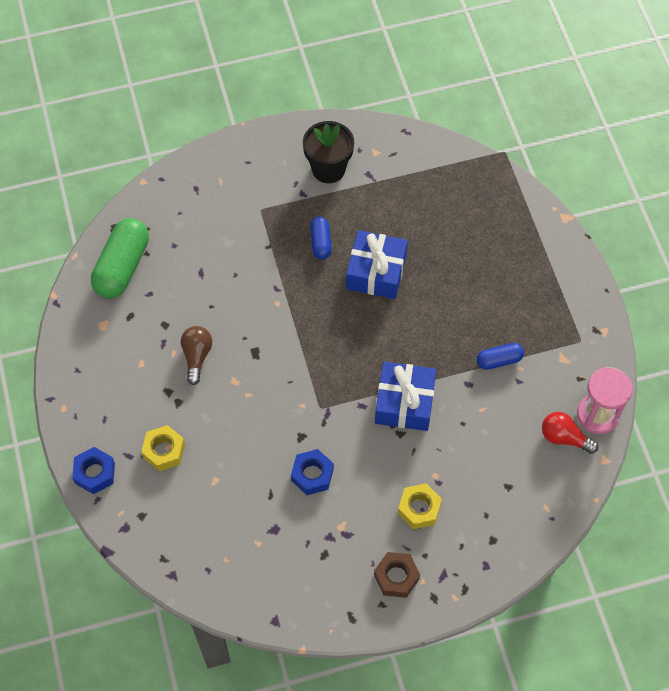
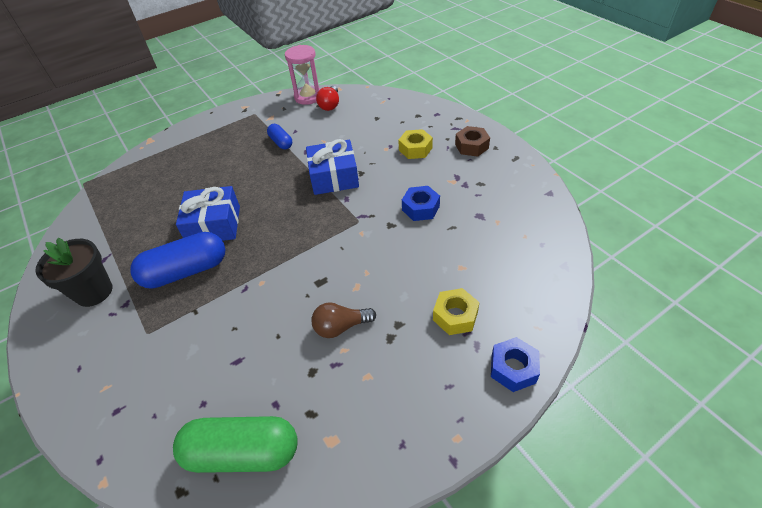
camera: 105 degrees left, 15 degrees down
blue capsule [310,217,332,259] -> blue capsule [130,232,225,289], size x1.89

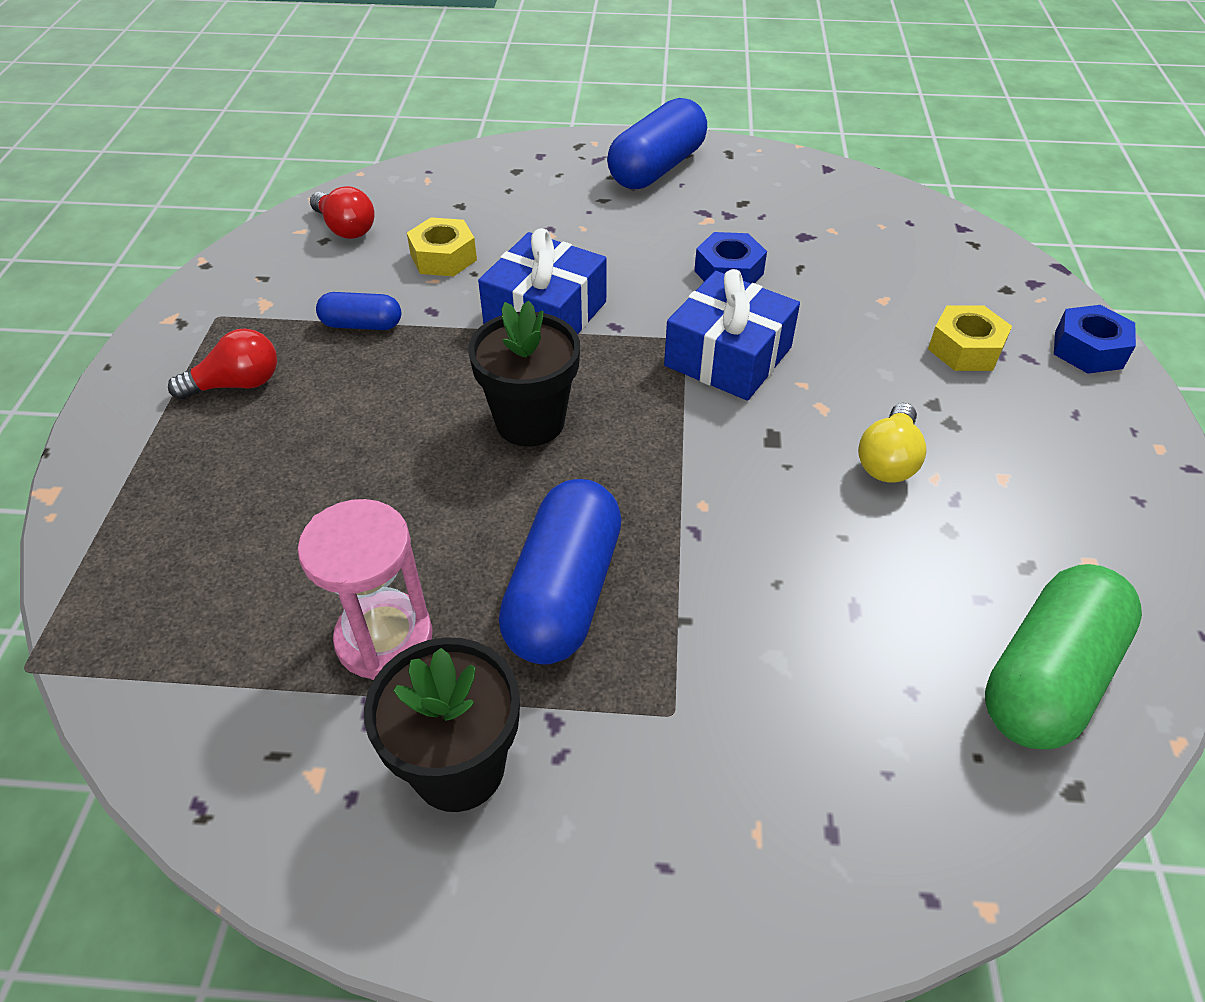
camera: 55 degrees left, 0 degrees up
blue gift [176,186,240,241] -> blue gift moved to [664,269,800,401]
pink hourglass [285,45,320,105] -> pink hourglass moved to [298,499,433,680]
brown light bulb [311,302,376,338] -> yellow light bulb [858,403,927,483]
yellow nut [398,129,433,159] -> yellow nut moved to [407,217,477,276]
brown nut [455,126,490,157] -> blue capsule [607,98,707,189]
none -> red light bulb [168,328,277,400]
none -> black flower pot [468,300,580,446]

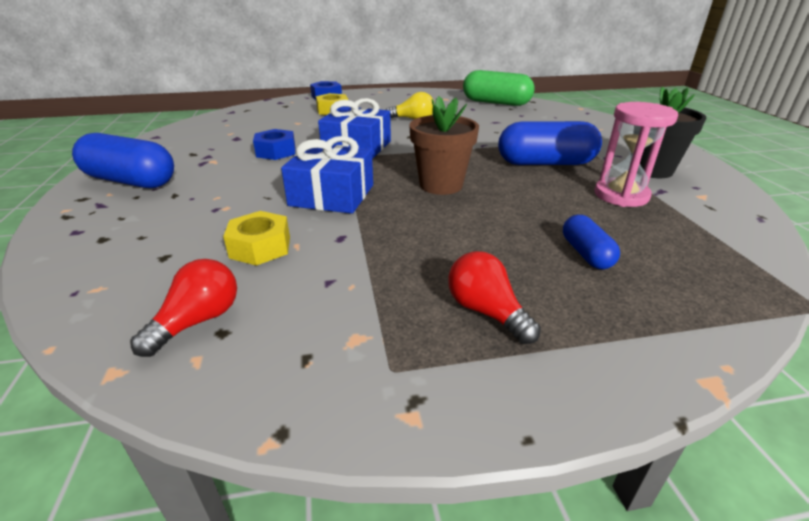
camera: 105 degrees left, 15 degrees down
blue capsule [316,292,401,330] -> blue capsule moved to [563,215,620,269]
black flower pot [468,300,580,446] -> brown flower pot [409,96,479,195]

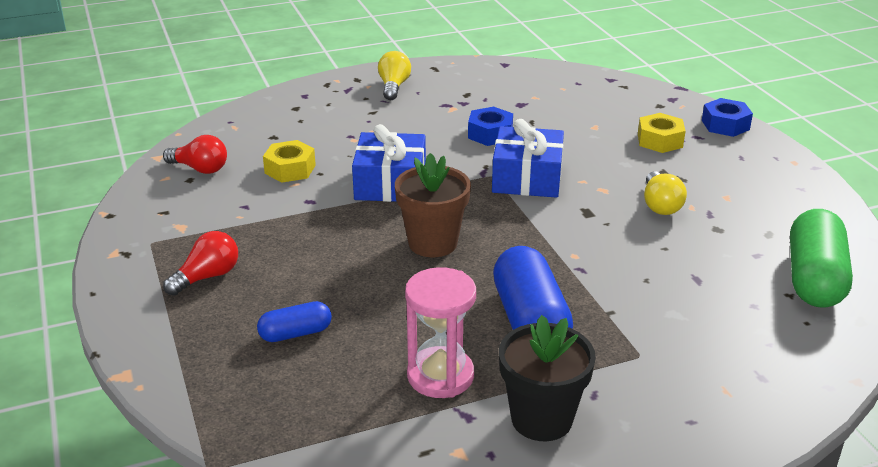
camera: 80 degrees right, 0 degrees up
blue capsule [72,133,174,188] -> yellow light bulb [378,51,411,100]

